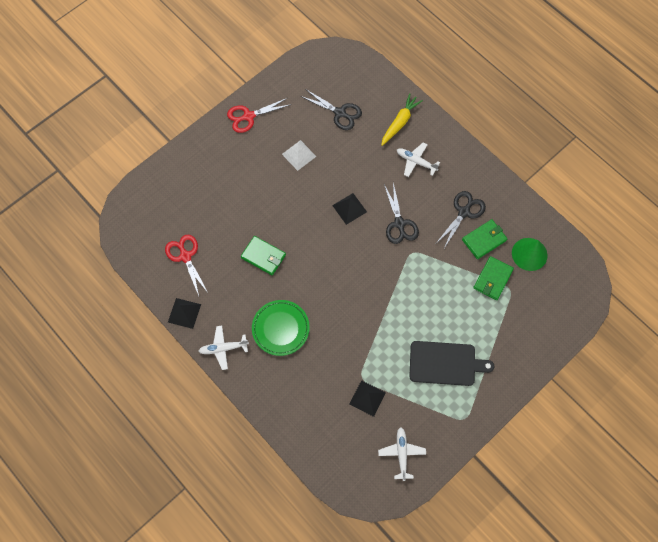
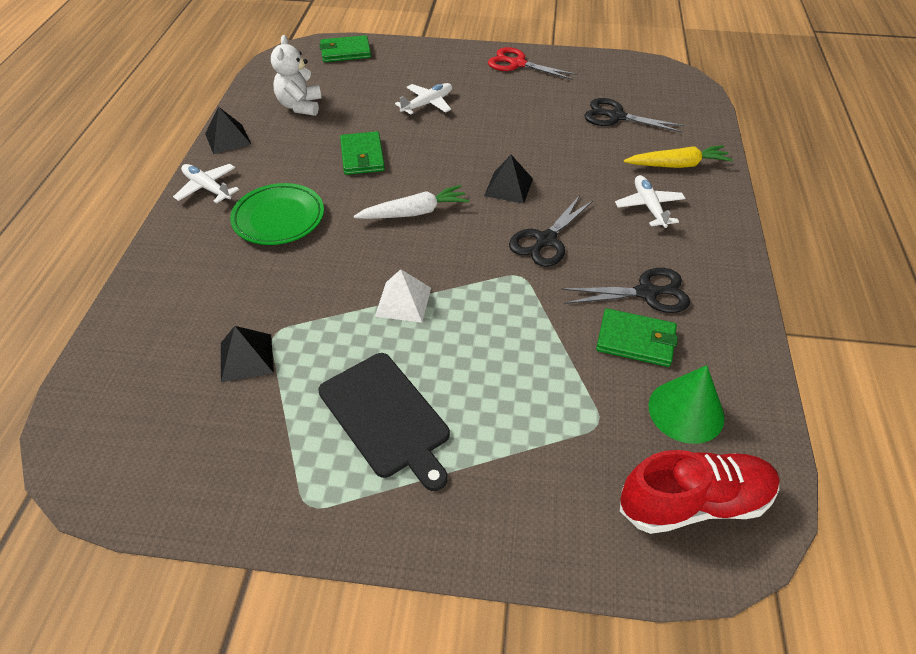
camera: 50 degrees right, 20 degrees down
red scissors [165,235,208,296] -> white teddy bear [271,35,321,116]
white pyramid [282,140,316,171] -> white pyramid moved to [375,269,431,323]
black scissors [301,89,362,130] -> black scissors turned 120 degrees clockwise [584,98,685,133]
white plane [378,427,426,481] -> white plane moved to [395,83,452,115]
green wallet [473,256,514,300] -> green wallet moved to [319,35,371,62]
none -> white carrot [354,185,469,219]
none -> red shoe [620,450,780,534]

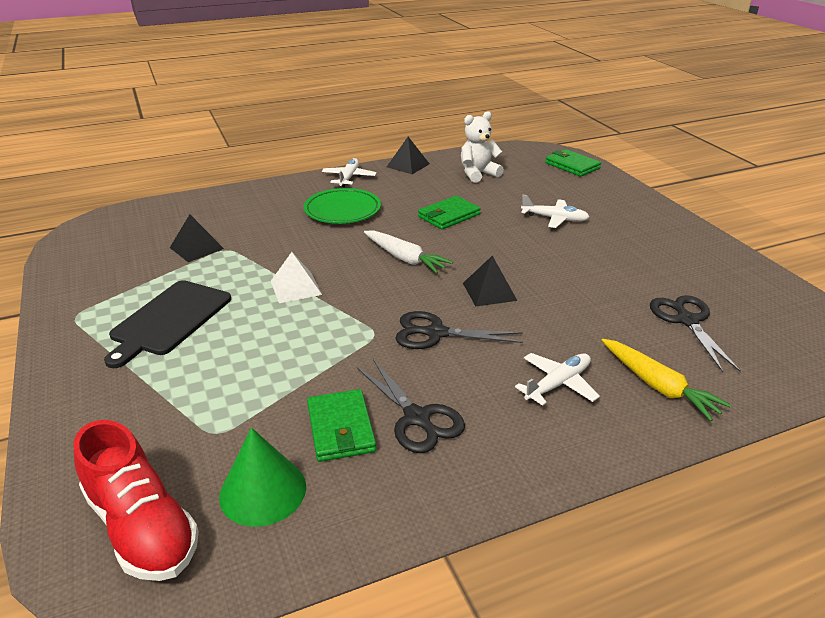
camera: 60 degrees right, 15 degrees down
red scissors [488,47,577,80] -> none

